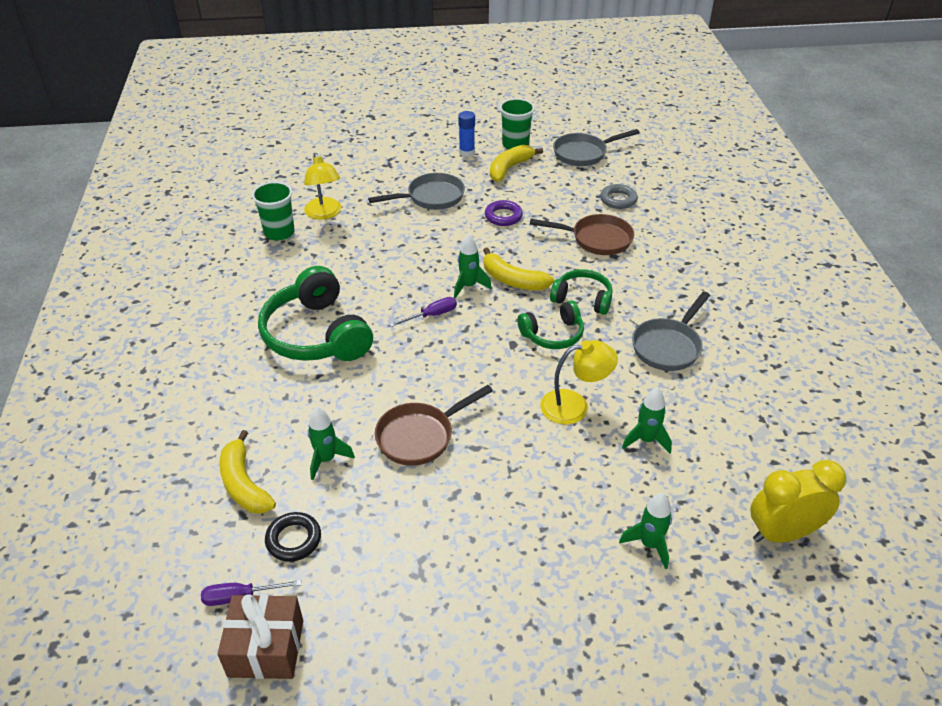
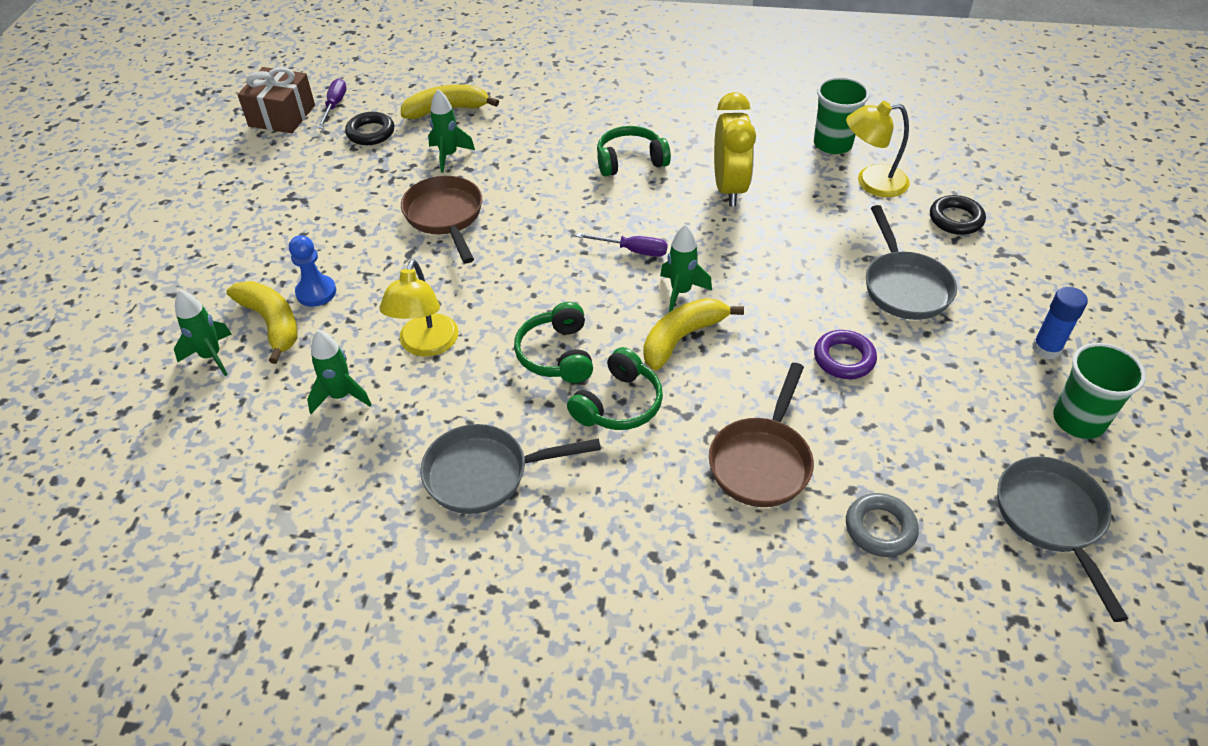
camera: 105 degrees right, 5 degrees up
green headphones [258,266,373,361] -> green headphones [597,126,671,177], size x0.56
purple screwdriver [389,297,457,327] -> purple screwdriver turned 60 degrees counterclockwise [576,233,668,257]
yellow banana [490,145,543,182] -> yellow banana moved to [227,281,298,364]
grey pan [632,291,710,371] -> grey pan turned 60 degrees counterclockwise [420,424,601,514]
yellow clock [750,460,846,543] -> yellow clock moved to [714,92,756,206]
none -> blue pawn [289,235,336,307]
none -> black ring [930,195,986,235]

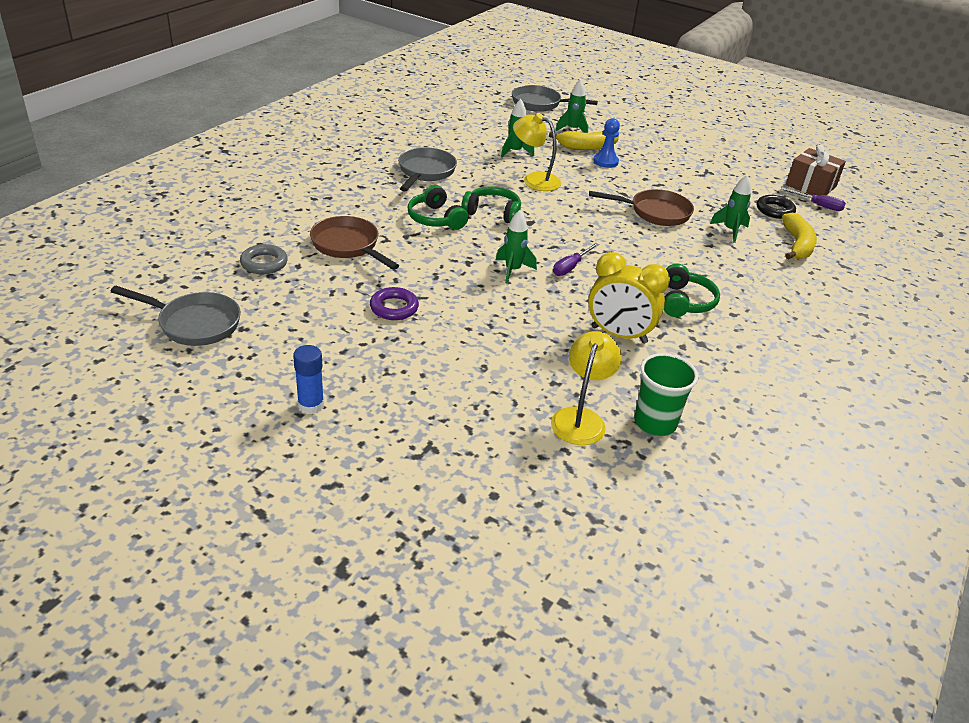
camera: 110 degrees right, 10 degrees down
yellow banana [643,298,744,370] -> none
grey pan [866,205,957,320] -> grey pan moved to [512,85,598,112]
black ring [930,195,986,235] -> none
green cup [1053,343,1146,439] -> none

